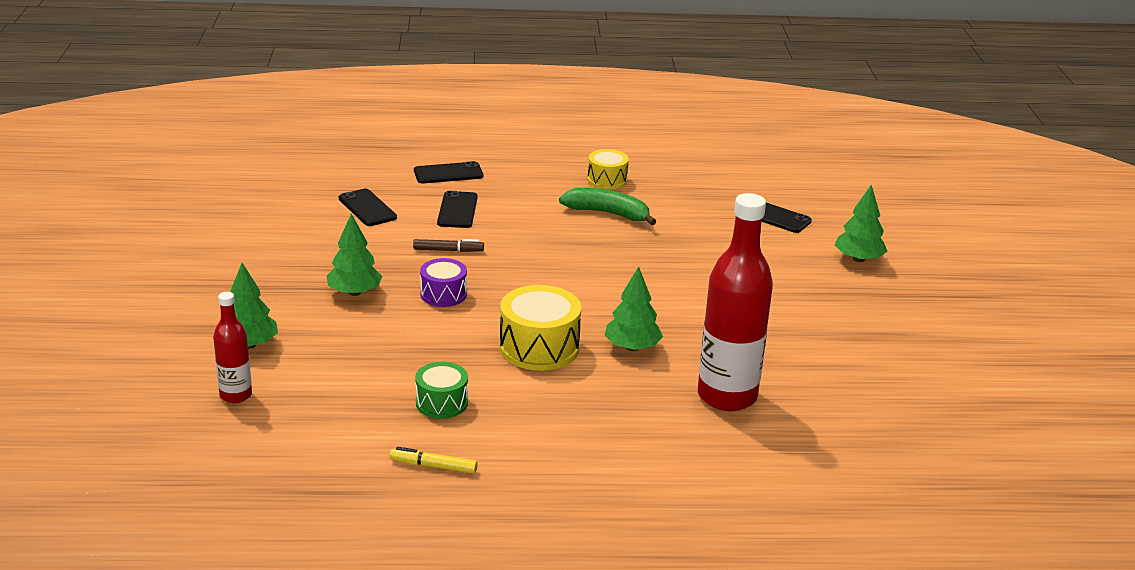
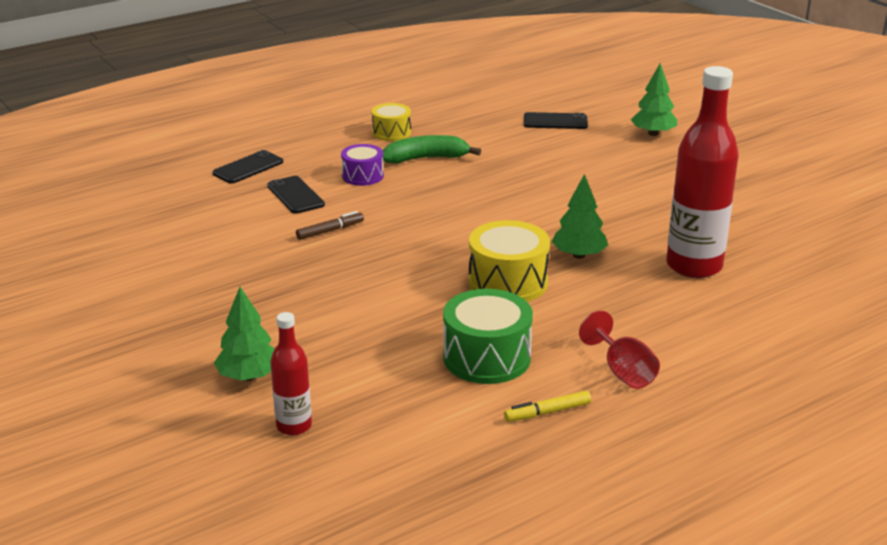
camera: 30 degrees left, 0 degrees up
green tree [326,214,383,296] -> none
black phone [339,189,397,226] -> none
green drum [415,362,468,419] -> green drum [443,289,533,384], size x1.64
purple drum [420,258,467,307] -> purple drum moved to [341,144,384,186]
none -> red goblet [579,311,660,389]

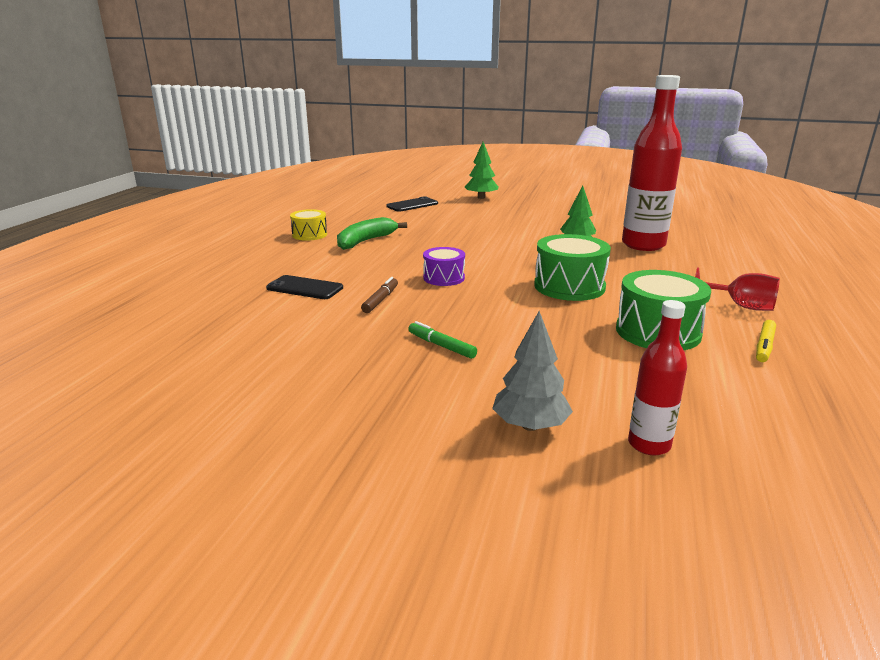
camera: 40 degrees left, 5 degrees down
black phone [212,150,283,184] -> none
green tree [214,287,275,381] -> grey tree [492,311,573,431]
purple drum [341,144,384,186] -> purple drum moved to [423,247,465,286]
yellow drum [468,220,550,302] -> green drum [534,234,611,301]
none -> green marker [408,321,477,359]

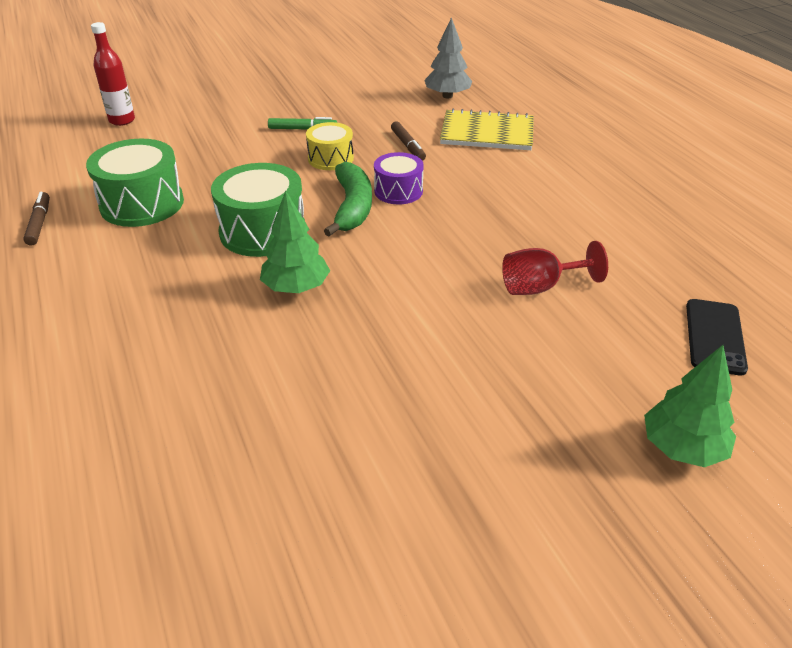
camera: 140 degrees right, 15 degrees up
black phone [266,275,343,299] -> yellow notebook [440,108,534,150]
yellow drum [290,209,327,241] -> yellow drum moved to [306,122,354,170]
green banana [337,217,407,250] -> green banana moved to [324,162,372,236]
grey tree [492,311,573,431] -> grey tree moved to [424,17,472,98]
red bottle [622,75,682,251] -> none
red goblet [695,267,780,311] -> red goblet moved to [502,241,608,295]
yellow marker [756,320,776,362] -> brown marker [23,192,50,246]

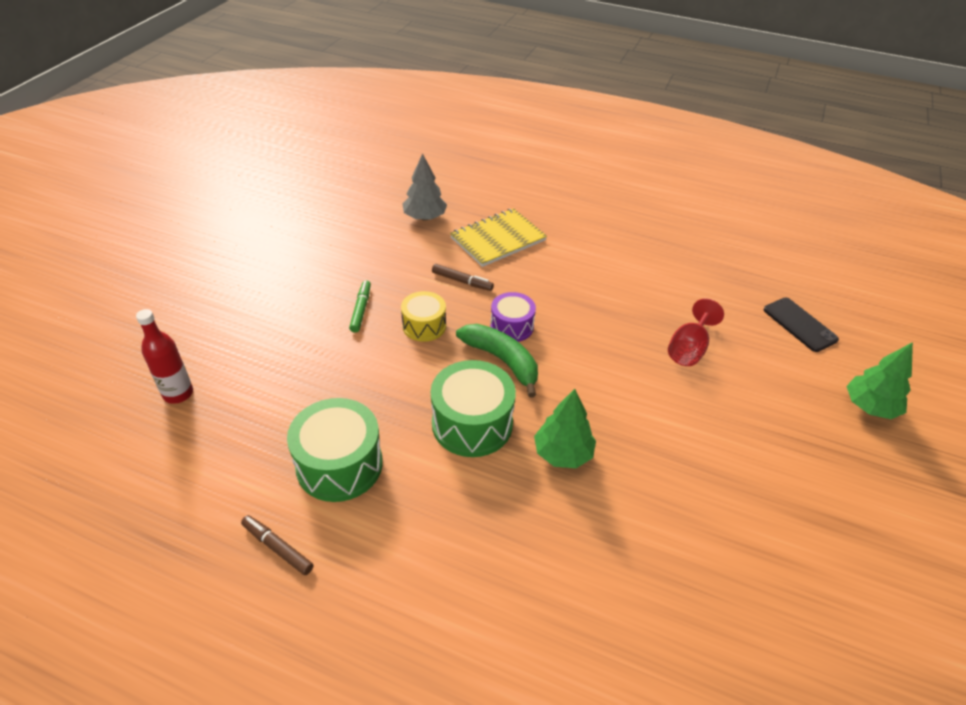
camera: 45 degrees left, 5 degrees up
green marker [268,117,337,129] -> green marker turned 45 degrees counterclockwise [349,280,371,333]

